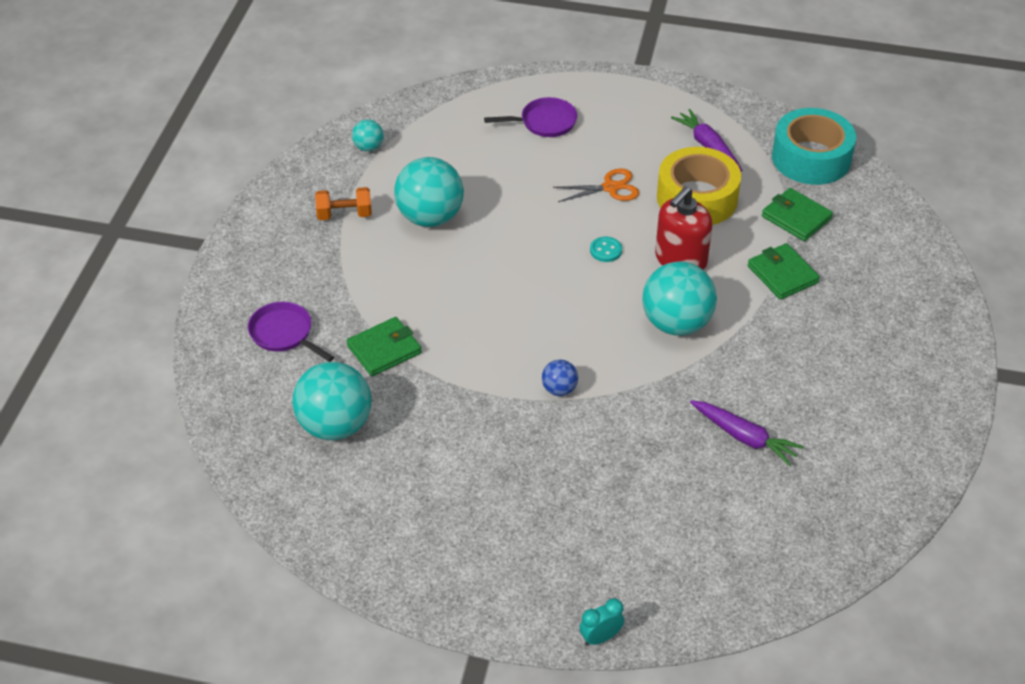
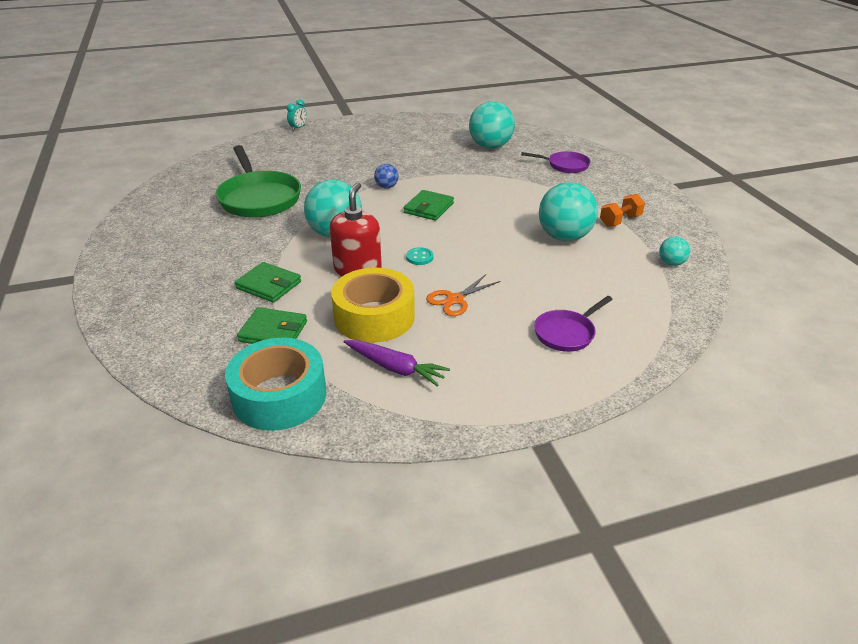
camera: 150 degrees right, 10 degrees down
green wallet [347,317,422,376] -> green wallet moved to [404,190,454,221]
purple carrot [690,400,804,466] -> green pan [216,145,301,218]

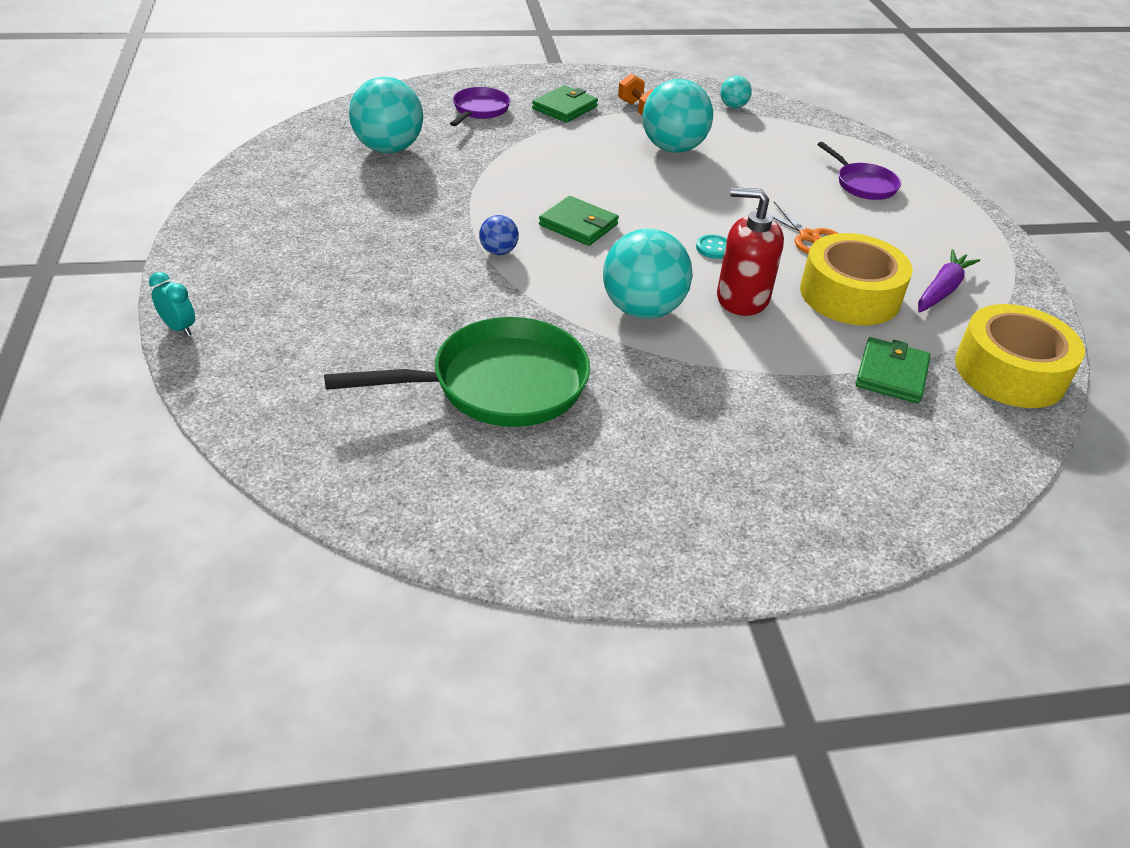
camera: 85 degrees left, 5 degrees up
turquoise tape [225,338,326,431] -> yellow tape [955,304,1085,408]
green wallet [235,262,301,303] -> green wallet moved to [532,85,598,123]

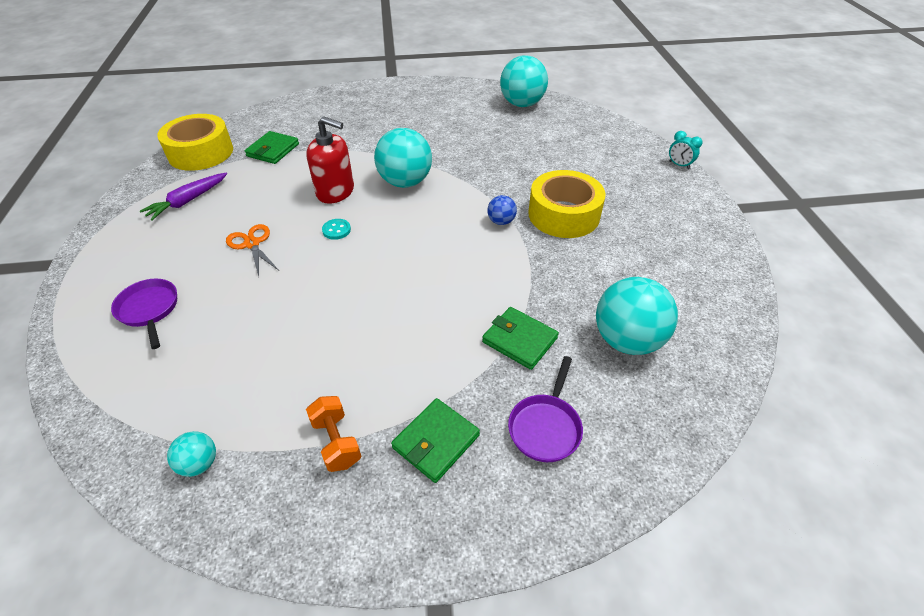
camera: 175 degrees left, 5 degrees up
green pan [324,317,590,427] -> none
green wallet [539,196,619,246] -> green wallet moved to [482,307,559,370]
turquoise ball [642,79,713,153] -> turquoise ball moved to [500,55,548,107]
yellow tape [800,233,913,325] -> yellow tape moved to [528,170,605,238]

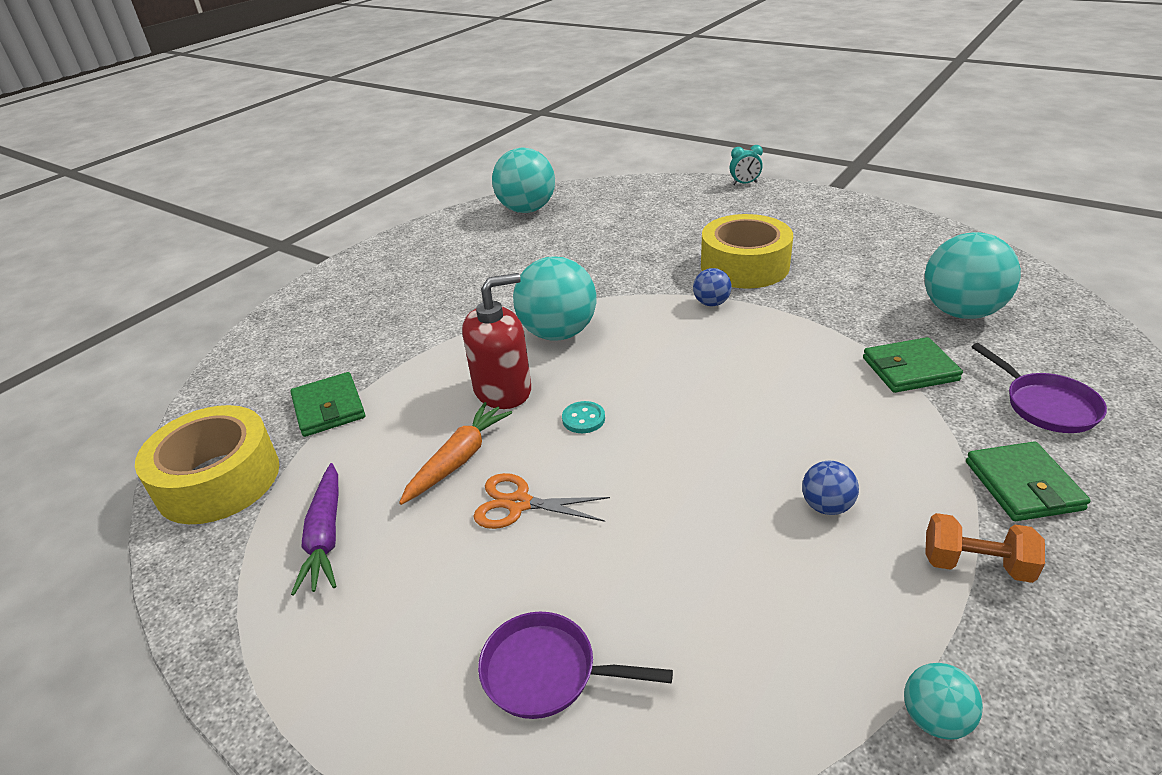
camera: 45 degrees left, 10 degrees down
none -> orange carrot [399,402,512,505]
none -> blue ball [802,461,859,515]

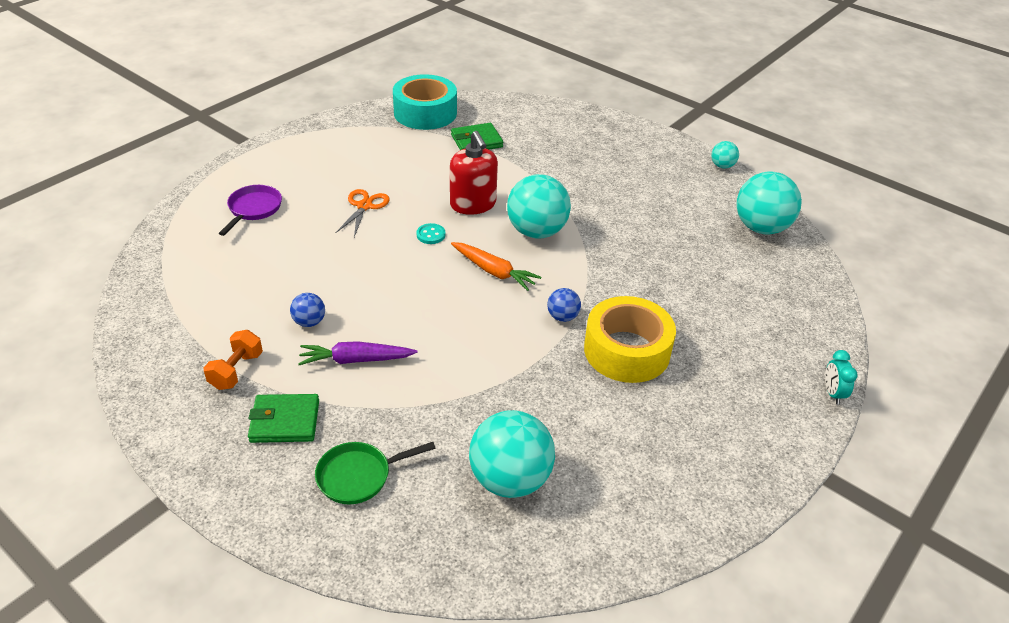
camera: 90 degrees right, 5 degrees up
yellow tape [135,405,279,524] -> turquoise tape [393,74,457,130]
purple carrot [291,463,338,596] -> purple carrot moved to [298,341,417,365]
orange carrot [399,402,512,505] -> orange carrot moved to [451,242,541,291]
green wallet [863,337,963,393] -> none
turquoise ball [904,663,983,740] -> turquoise ball moved to [711,141,739,169]
purple pan [972,343,1107,433] -> green pan [315,442,436,504]

